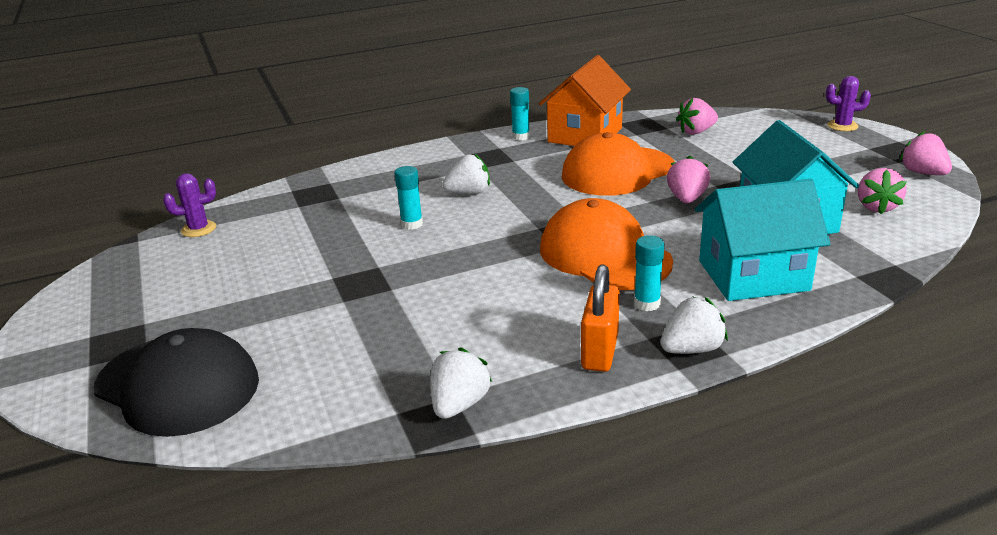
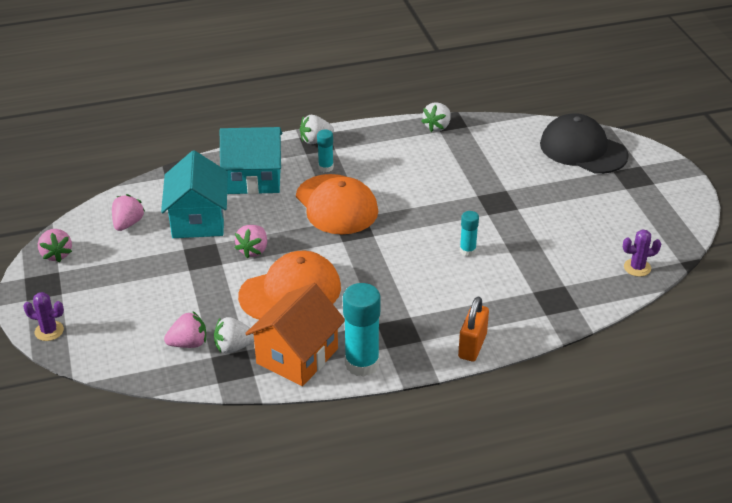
camera: 175 degrees left, 10 degrees up
white strawberry [442,153,490,194] -> white strawberry moved to [214,317,254,353]
turquoise glue stick [510,87,530,140] -> turquoise glue stick [343,283,380,377], size x1.88
orange padlock [581,264,620,372] -> orange padlock moved to [458,297,489,362]

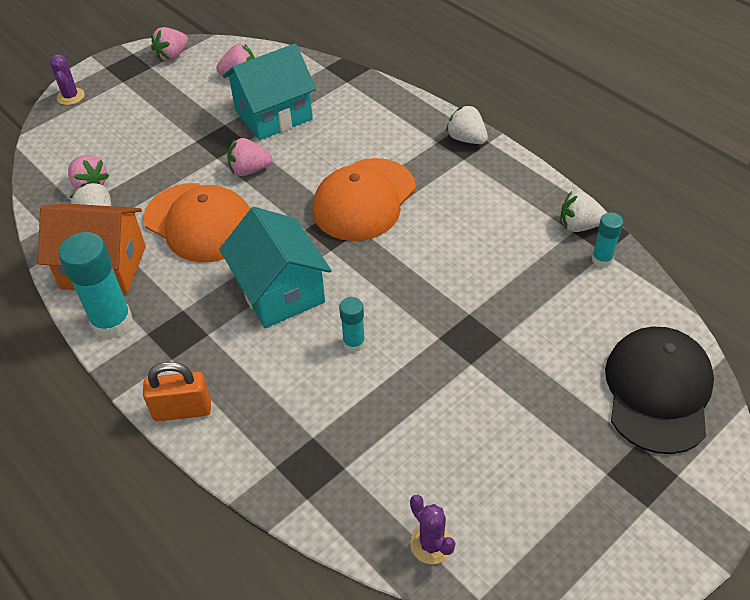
camera: 65 degrees right, 10 degrees up
turquoise house [220,127,282,194] -> turquoise house moved to [219,207,332,328]
turquoise glue stick [317,129,334,172] -> turquoise glue stick moved to [592,212,623,267]

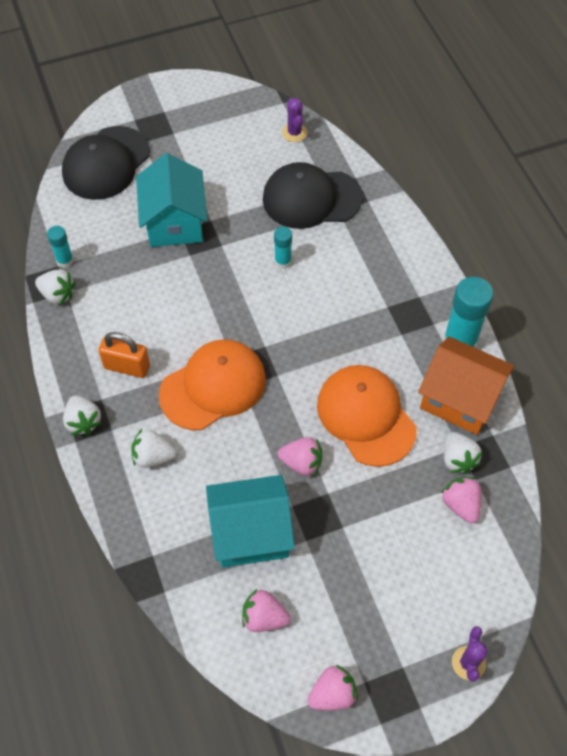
camera: 160 degrees left, 10 degrees up
orange padlock [143,362,211,421] -> orange padlock moved to [98,332,150,378]
turquoise house [219,207,332,328] -> turquoise house moved to [136,153,207,247]
none -> white strawberry [131,429,177,468]
none -> black cap [263,162,363,229]

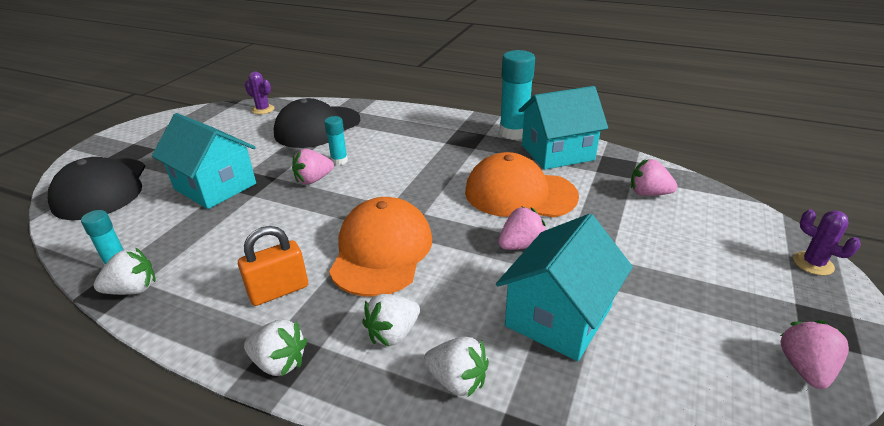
camera: 45 degrees left, 25 degrees down
pink strawberry [242,589,291,632] -> pink strawberry moved to [292,149,334,184]
orange house [418,337,515,435] -> turquoise house [518,86,608,170]
white strawberry [444,432,482,474] -> white strawberry moved to [424,337,489,398]

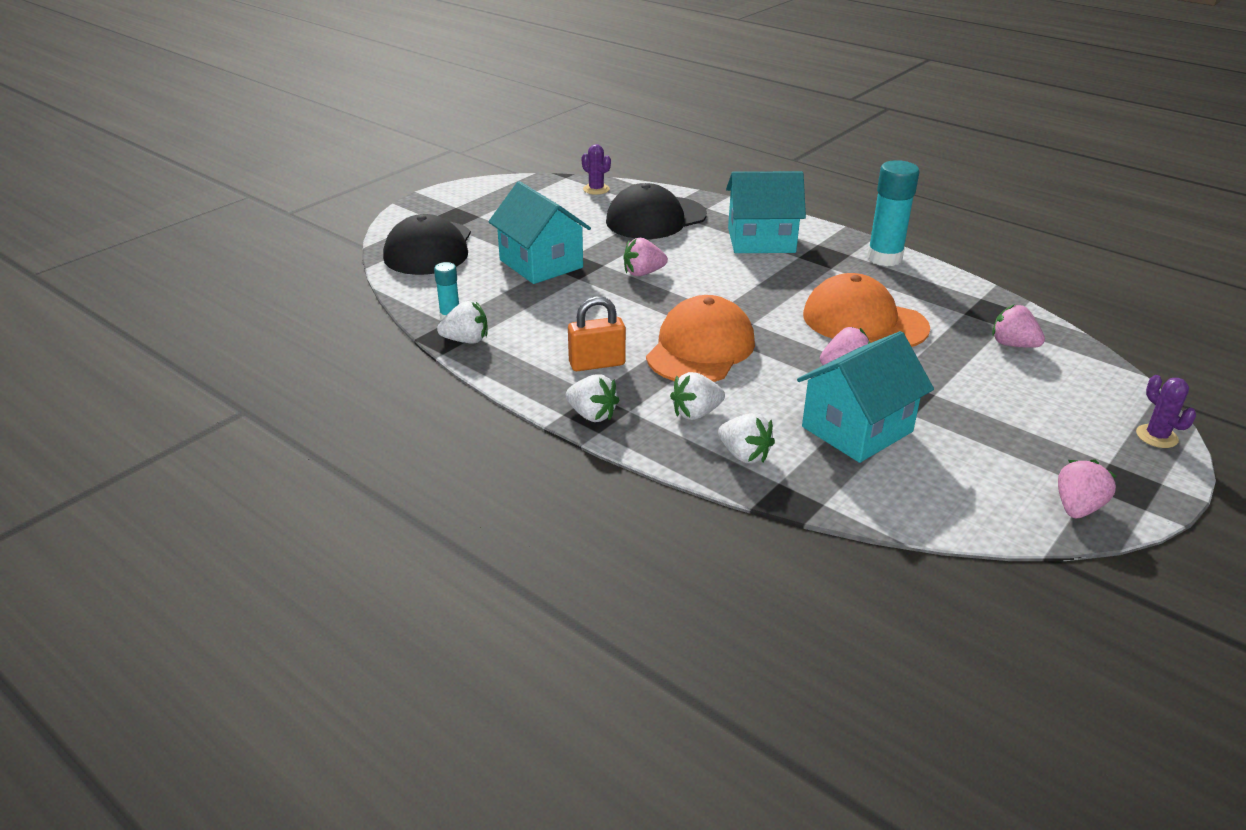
camera: 15 degrees right, 0 degrees up
turquoise glue stick [324,116,348,165] -> none
turquoise house [518,86,608,170] -> turquoise house moved to [726,171,806,253]

